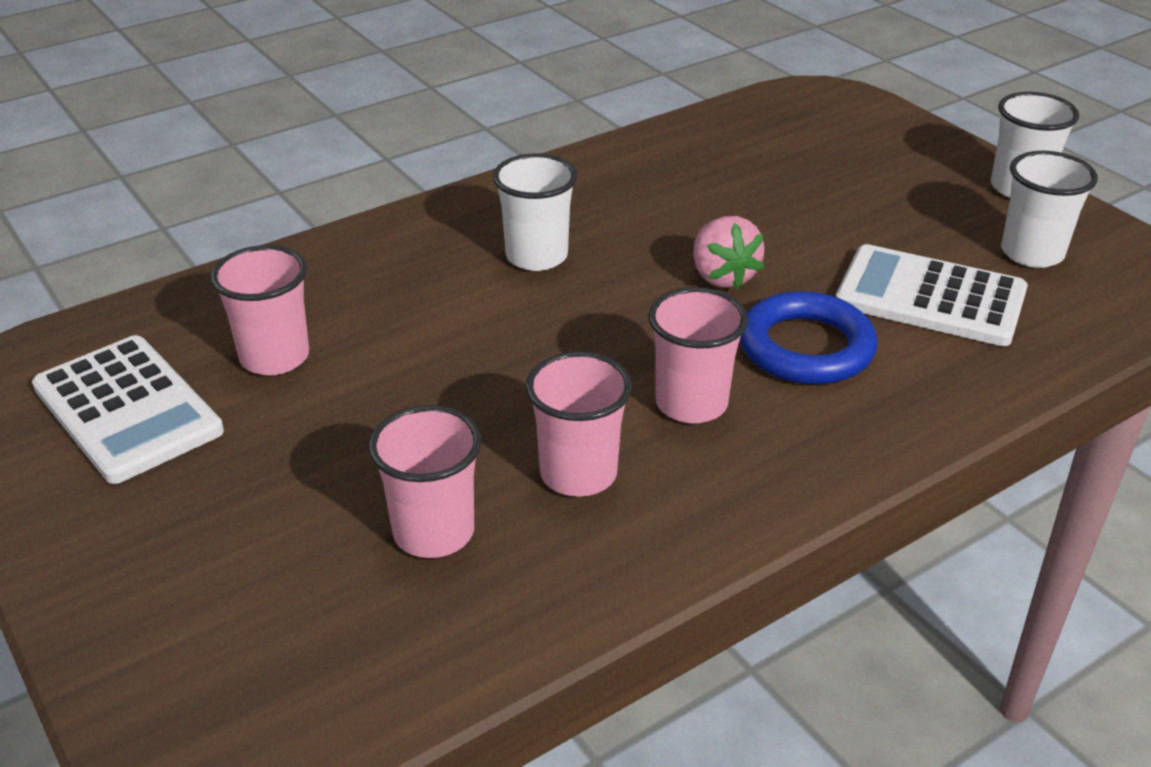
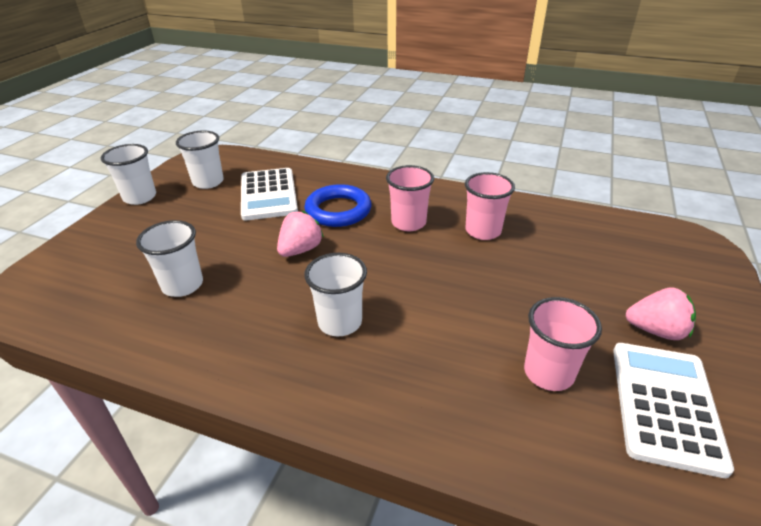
camera: 125 degrees left, 0 degrees up
pink cup [369,405,481,558] -> none
none -> white cup [136,220,203,297]
none -> pink strawberry [626,287,696,340]

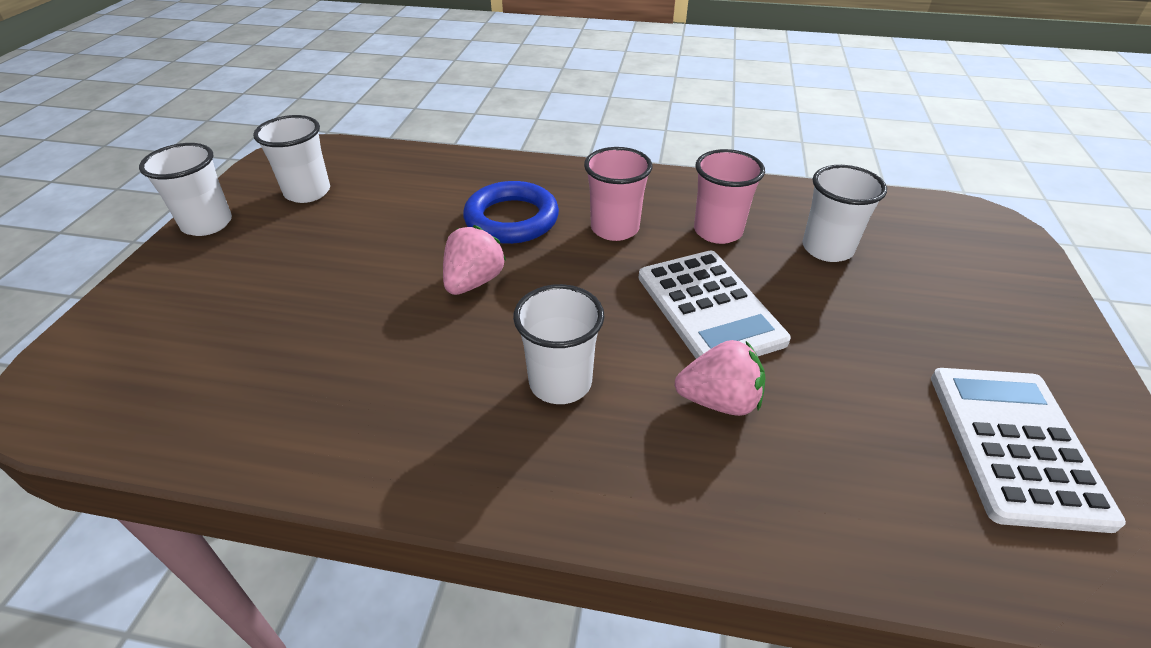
camera: 10 degrees left, 5 degrees up
white cup [136,220,203,297] -> white cup moved to [802,165,887,262]
white calculator [241,168,298,221] -> white calculator moved to [639,251,791,359]
pink cup [524,297,602,391] -> none
pink strawberry [626,287,696,340] -> pink strawberry moved to [675,340,766,416]

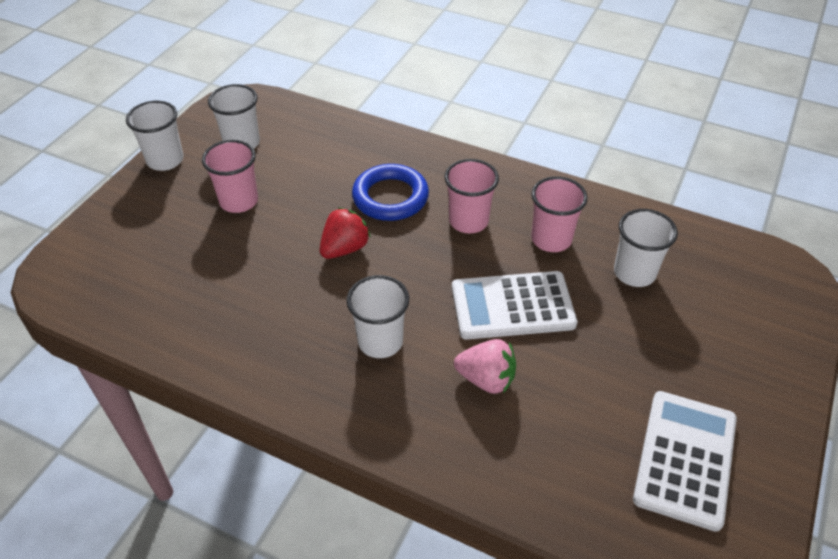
camera: 15 degrees right, 5 degrees up
pink strawberry [443,225,506,295] -> red strawberry [320,208,371,259]
white calculator [639,251,791,359] -> white calculator turned 90 degrees clockwise [452,271,577,340]
none -> pink cup [202,140,258,213]

